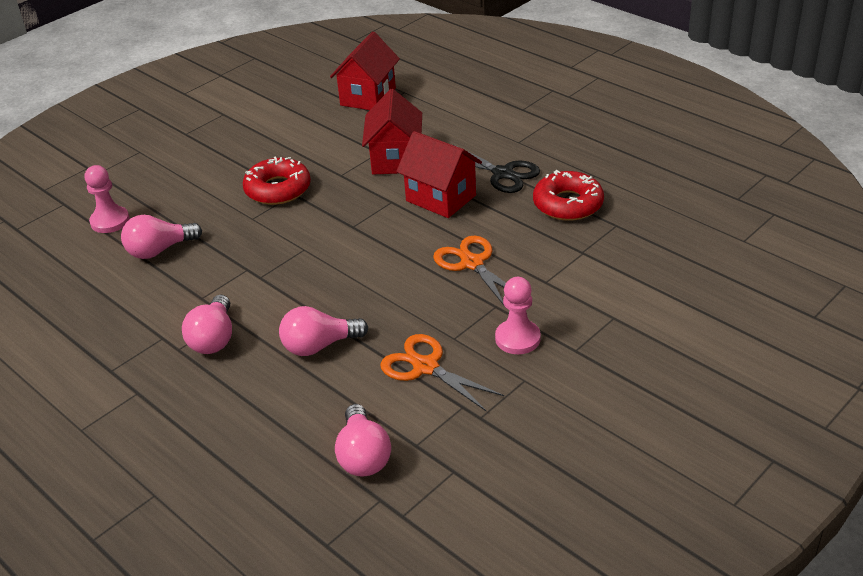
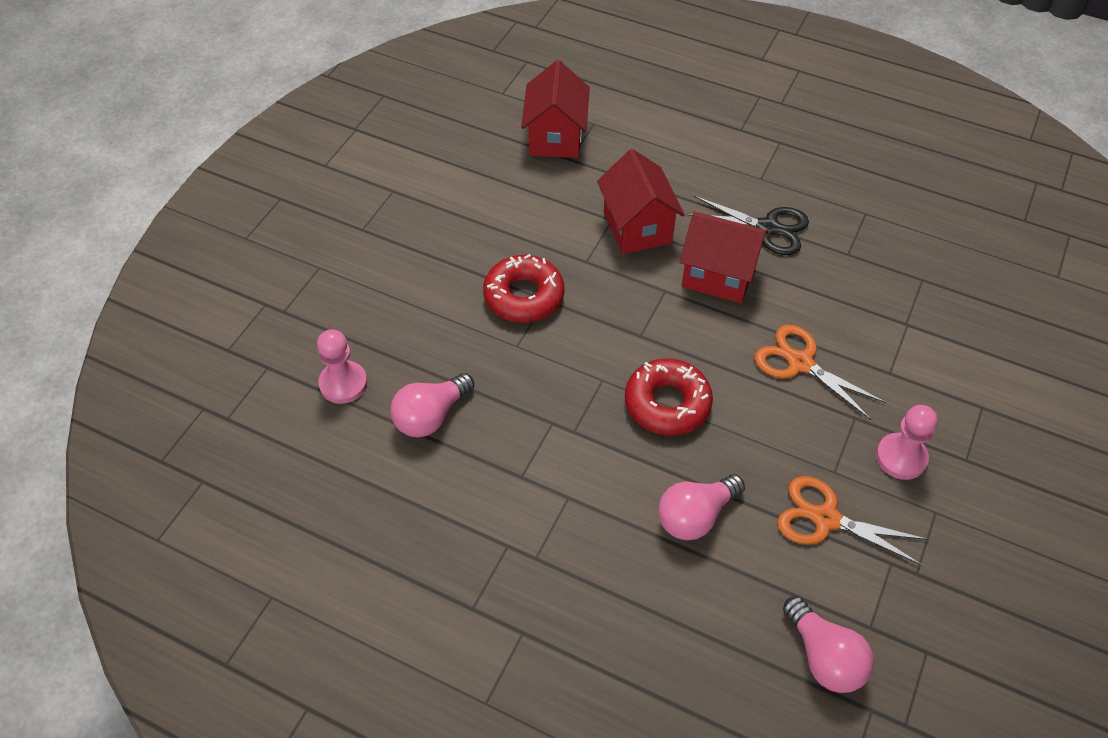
camera: 20 degrees left, 15 degrees up
pink light bulb [182,295,232,354] -> none
red donut [533,170,604,221] -> red donut moved to [625,358,713,436]

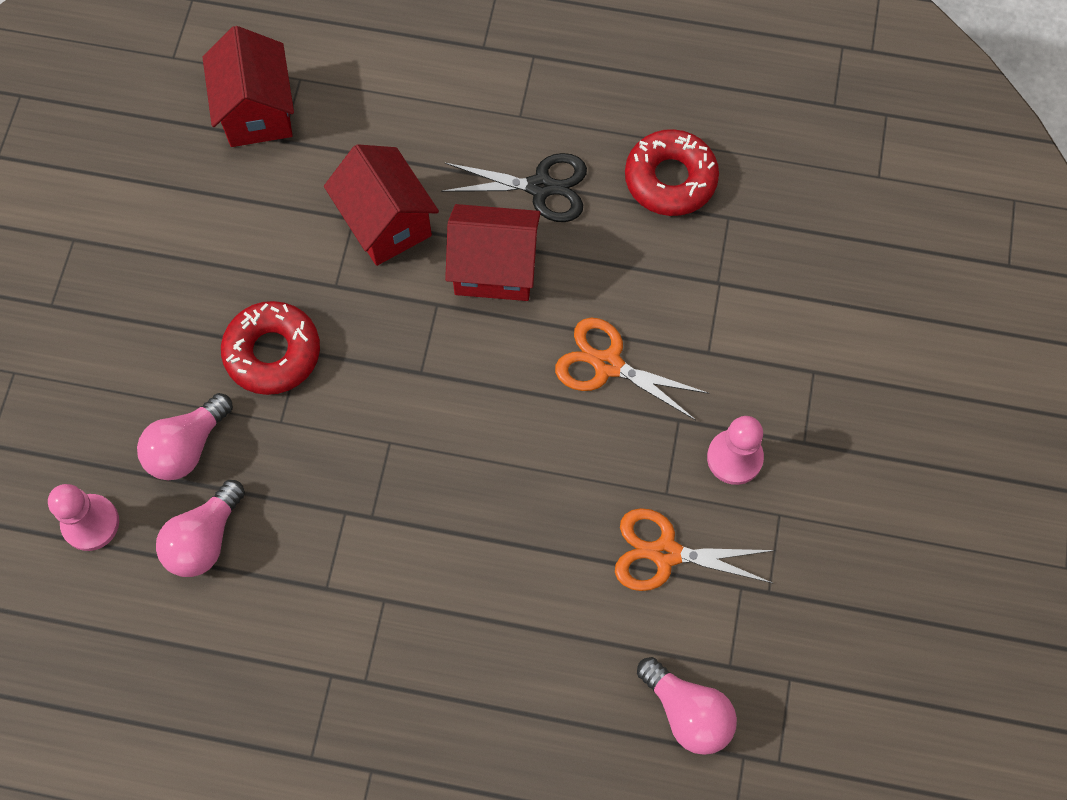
camera: 15 degrees left, 15 degrees up
red donut [625,358,713,436] -> red donut moved to [625,129,719,216]
pink light bulb [658,474,745,540] -> pink light bulb moved to [137,393,233,480]

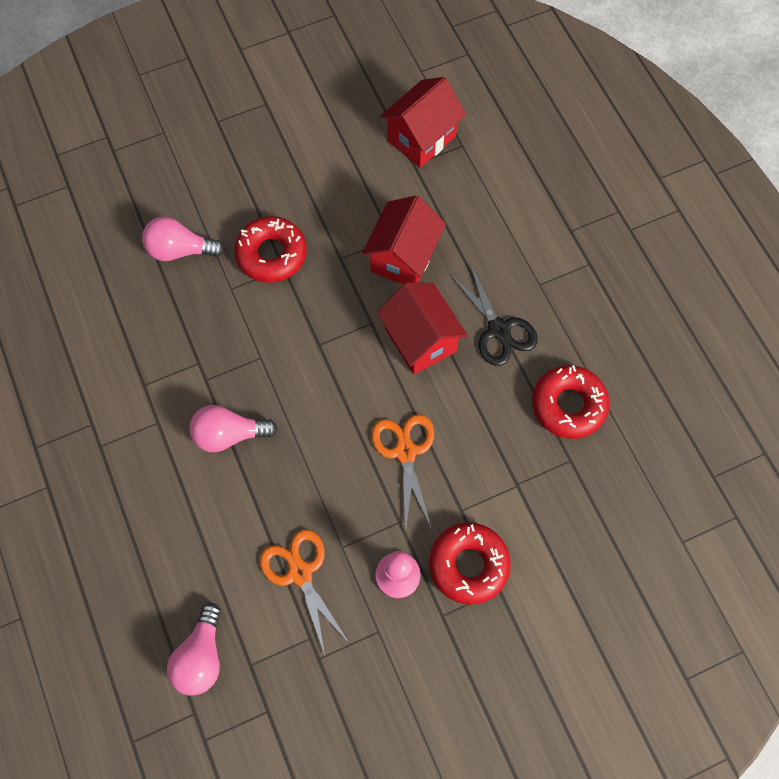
camera: 55 degrees right, 0 degrees up
pink pawn [48,484,119,551] -> none
pink light bulb [156,480,245,577] -> pink light bulb moved to [189,405,278,452]
none -> red donut [429,523,511,604]

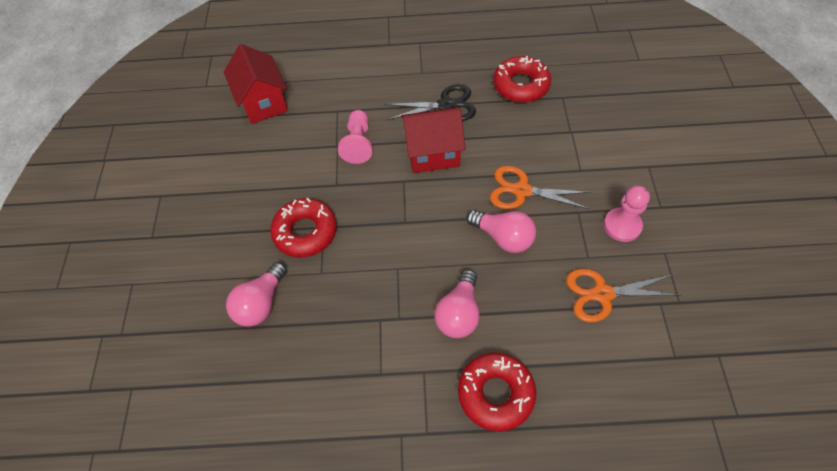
camera: 65 degrees left, 10 degrees down
pink light bulb [167,603,221,696] -> pink light bulb moved to [466,210,536,253]
red house [362,195,446,284] -> pink pawn [338,110,373,164]
red donut [429,523,511,604] -> red donut moved to [458,352,536,432]

